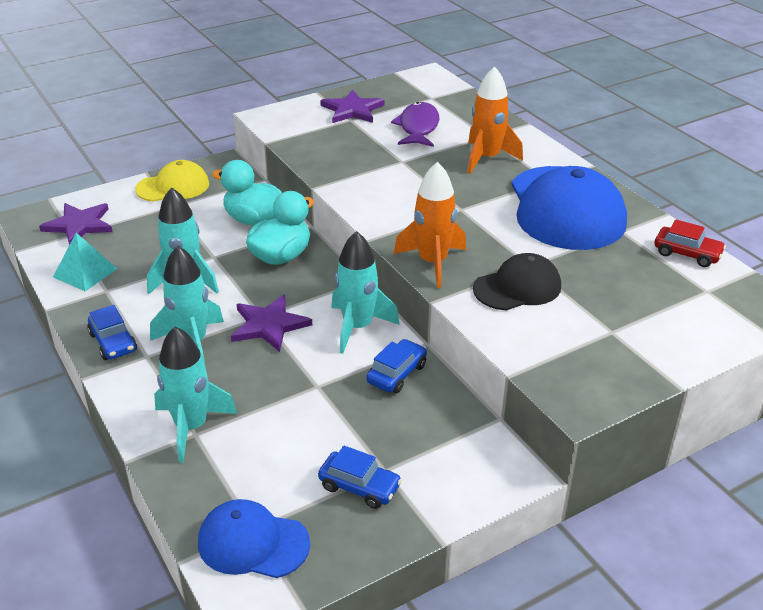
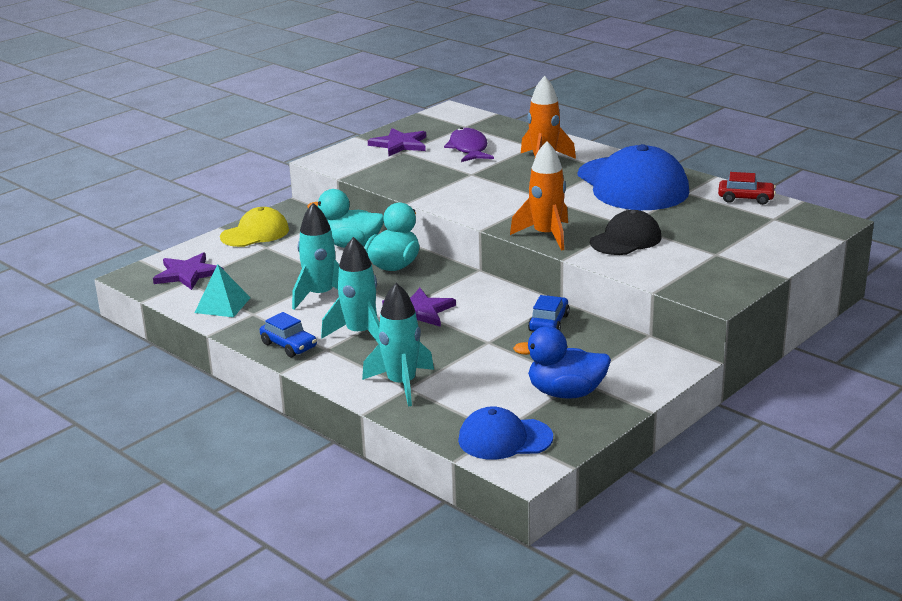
camera: 15 degrees left, 10 degrees down
blue car [318,446,402,509] -> blue duck [513,326,611,399]
turquoise rocket [331,231,400,354] -> none

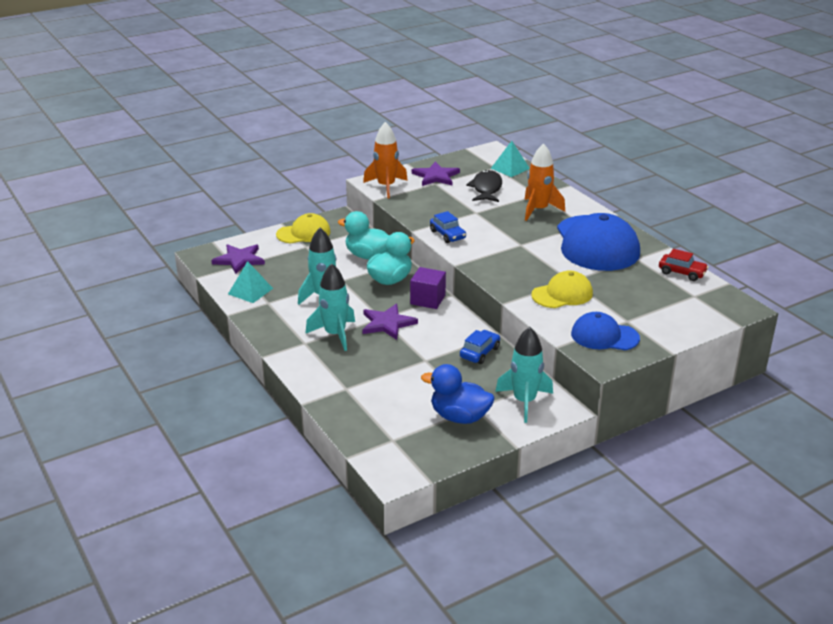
camera: 15 degrees right, 5 degrees up
blue car [260,312,317,357] -> blue car moved to [430,211,466,243]
turquoise rocket [362,283,434,407] -> turquoise rocket moved to [495,327,553,423]
purple fish [444,127,494,162] -> black fish [466,170,502,202]
blue cap [458,406,553,460] -> blue cap moved to [571,312,640,350]
orange rocket [510,141,568,251] -> orange rocket moved to [363,122,408,199]
black cap [590,210,661,255] -> yellow cap [531,270,593,308]
none -> purple cube [410,267,446,309]
none -> turquoise pyramid [491,141,530,177]

